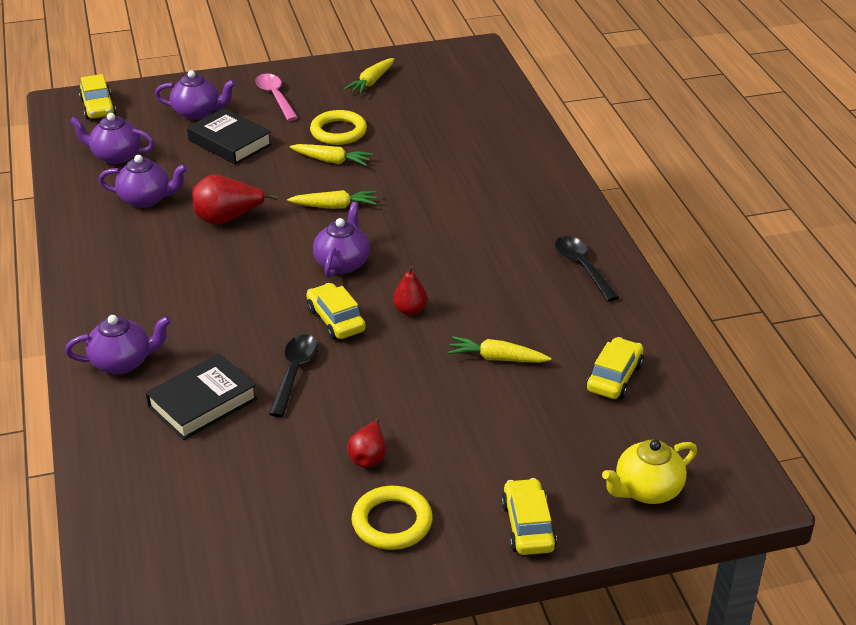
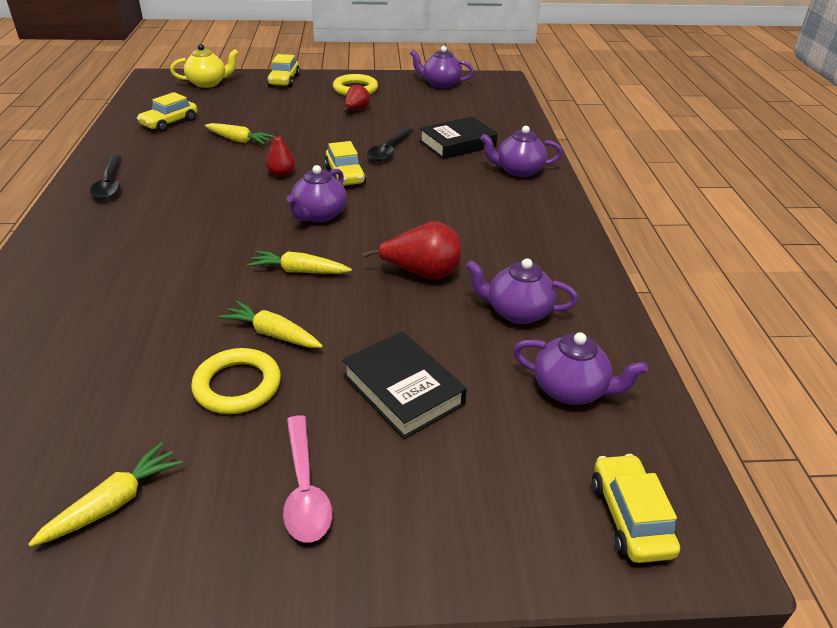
camera: 170 degrees left, 0 degrees up
purple teapot [155,70,236,120] -> purple teapot moved to [410,46,474,88]

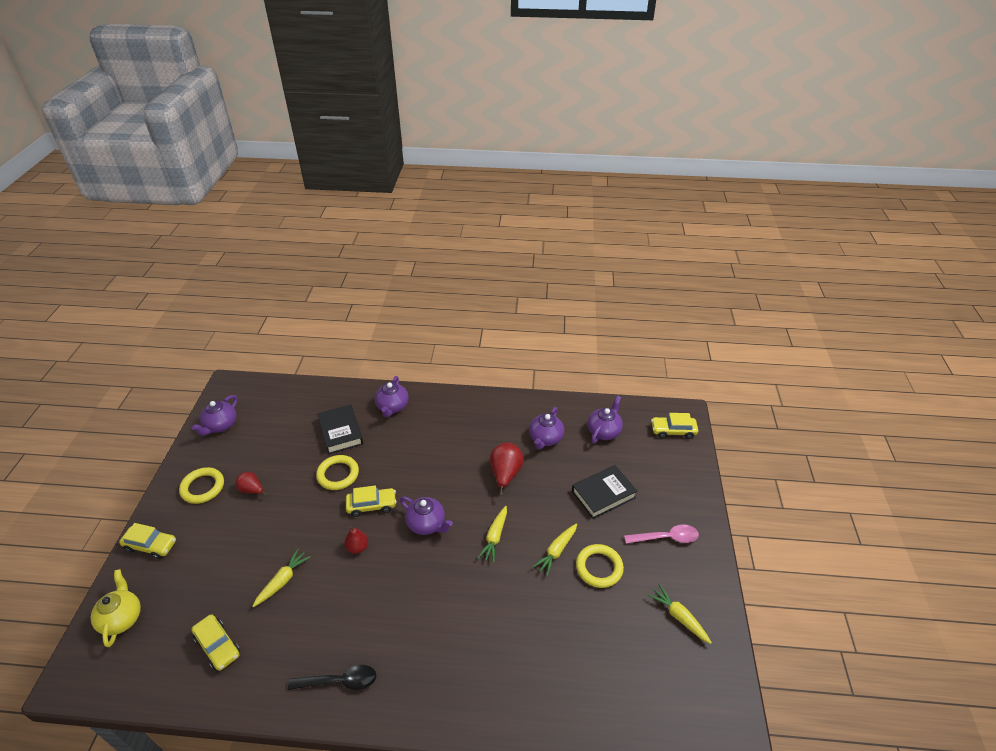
camera: 80 degrees left, 5 degrees up
black spoon [367,128,413,161] -> yellow ring [316,455,359,490]

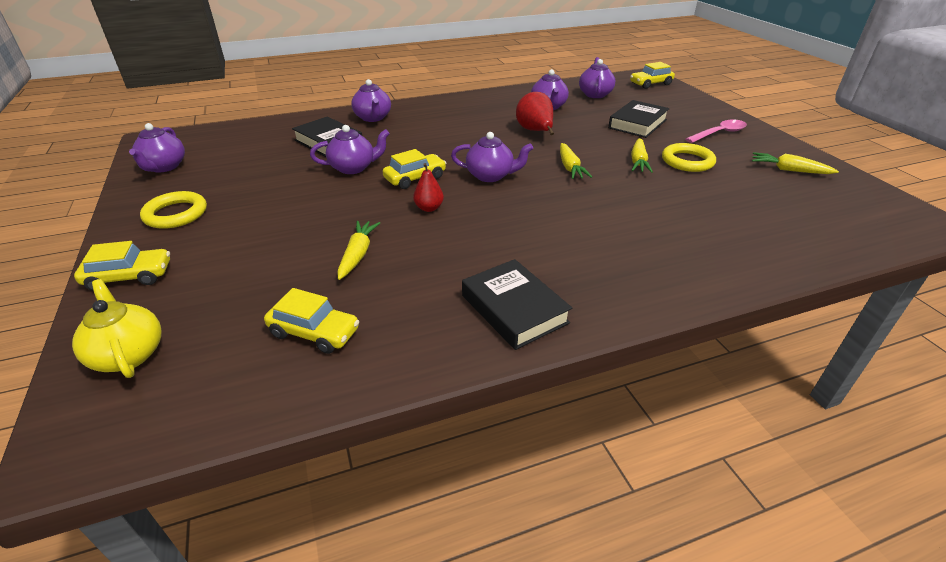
camera: 25 degrees left, 5 degrees down
red pear [236,472,267,496] -> none
black spoon [288,665,376,690] -> black book [462,259,572,350]
yellow ring [316,455,359,490] -> purple teapot [310,125,390,174]

